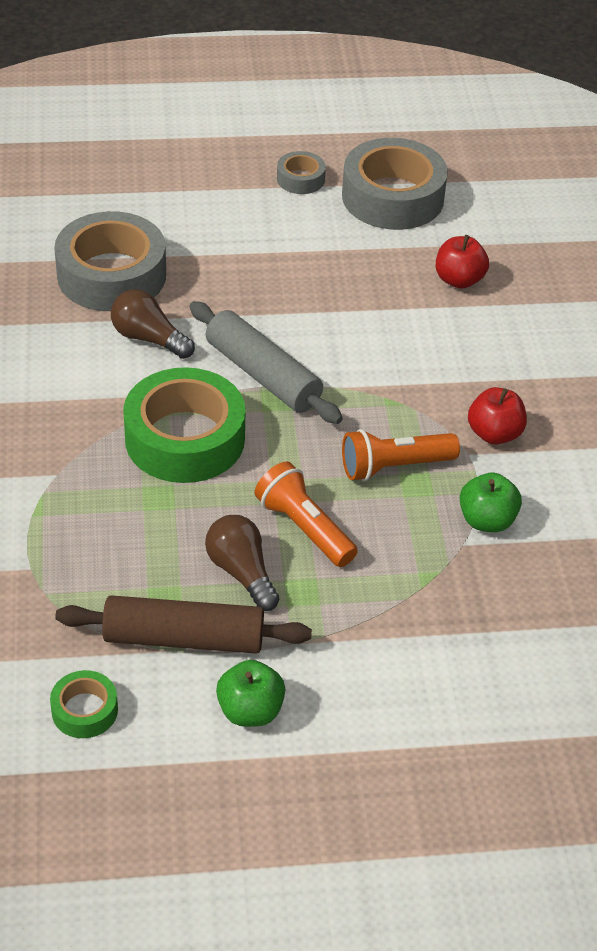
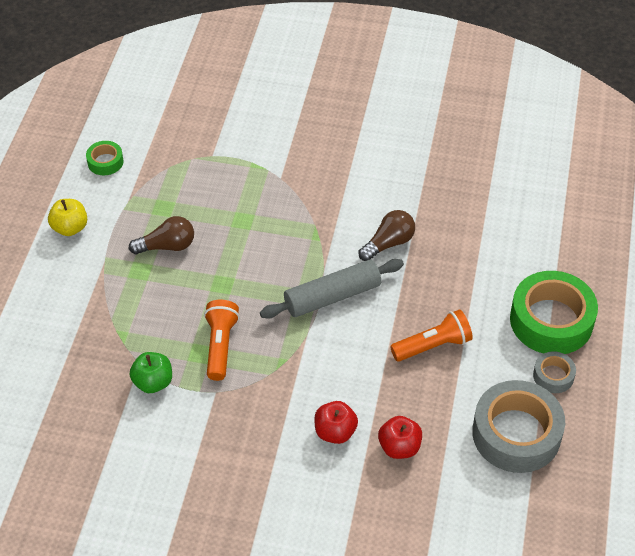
camera: 110 degrees right, 5 degrees up
grey tape [54,211,166,311] -> none
brown rolling pin [55,595,312,654] -> none
green tape [123,367,246,483] -> green tape moved to [510,271,598,354]
green apple [216,660,285,727] -> yellow apple [48,199,87,236]
orange flashlight [255,462,358,567] -> orange flashlight moved to [390,309,473,361]
red apple [468,387,527,445] -> red apple moved to [314,401,358,444]

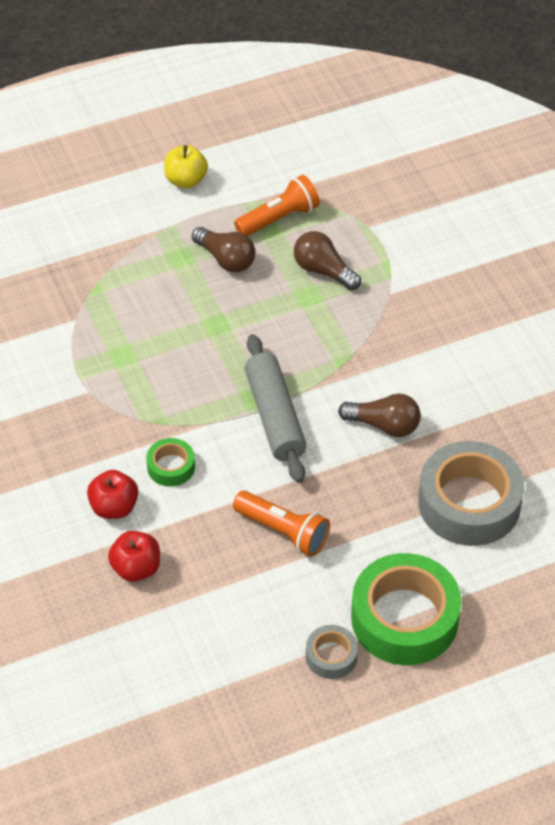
camera: 55 degrees right, 0 degrees up
green tape [86,141,124,175] -> green tape moved to [146,438,195,487]
green apple [130,352,172,393] -> none
orange flashlight [204,300,240,381] -> orange flashlight moved to [234,175,320,236]
grey rolling pin [260,259,404,319] -> grey rolling pin turned 45 degrees clockwise [245,334,307,483]
grey tape [472,380,565,473] -> grey tape moved to [418,441,525,546]
none -> brown light bulb [294,231,361,290]

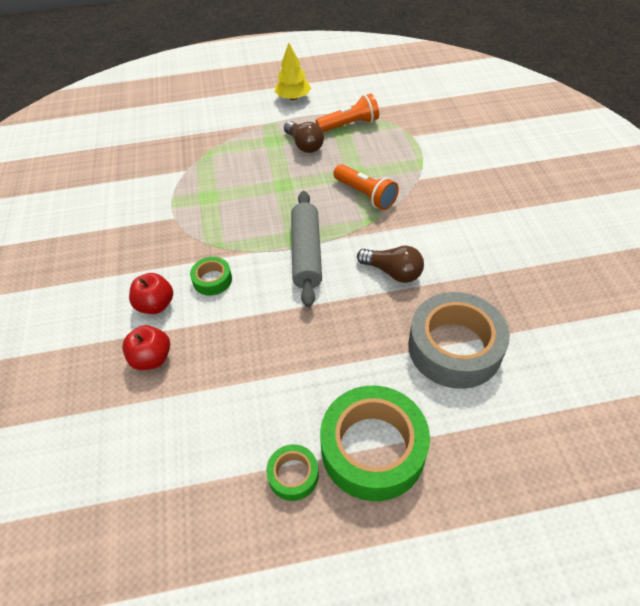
camera: 15 degrees right, 0 degrees up
yellow apple [164,145,208,188] -> yellow tree [275,43,311,100]
orange flashlight [233,491,330,557] -> orange flashlight moved to [333,164,399,210]
brown light bulb [294,231,361,290] -> none
grey tape [306,625,358,679] -> green tape [266,444,319,501]

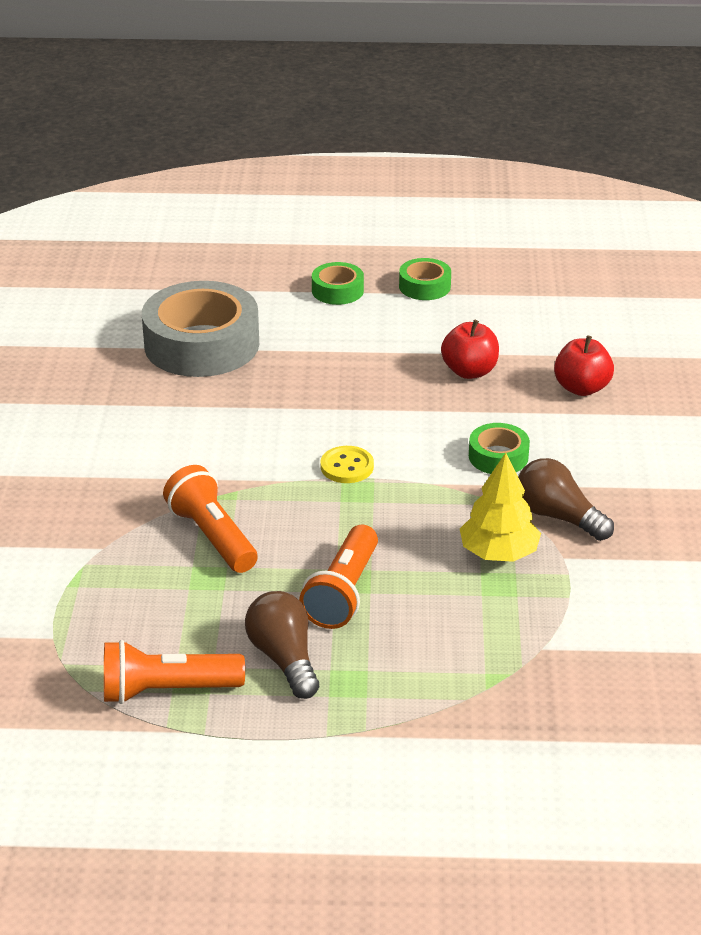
camera: 170 degrees left, 15 degrees down
red apple [129,273,173,314] -> red apple moved to [441,320,499,379]
yellow tree [275,43,311,100] -> yellow tree moved to [460,453,541,562]
grey rolling pin [291,191,322,307] -> yellow button [320,446,374,483]
green tape [320,386,430,501] -> green tape [312,262,364,305], size x0.48
brown light bulb [357,246,424,283] -> brown light bulb moved to [519,458,614,541]
none -> orange flashlight [299,525,378,629]

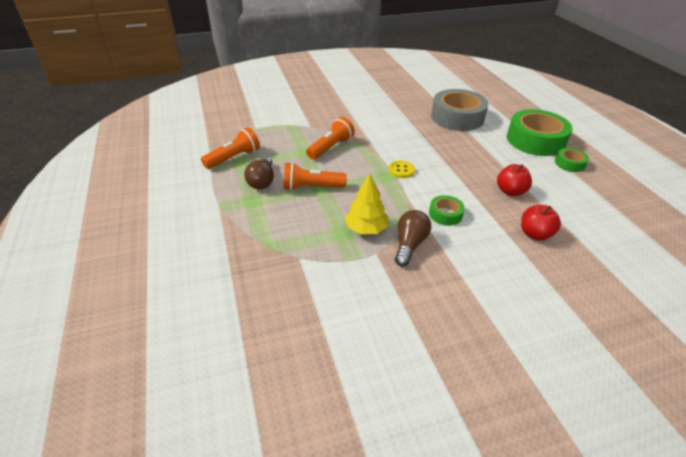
camera: 70 degrees right, 5 degrees up
orange flashlight [104,640,245,704] -> orange flashlight turned 75 degrees clockwise [201,127,260,169]
brown light bulb [245,591,319,699] -> brown light bulb turned 135 degrees clockwise [244,156,274,189]
green tape [312,262,364,305] -> green tape [507,109,573,156], size x2.11

